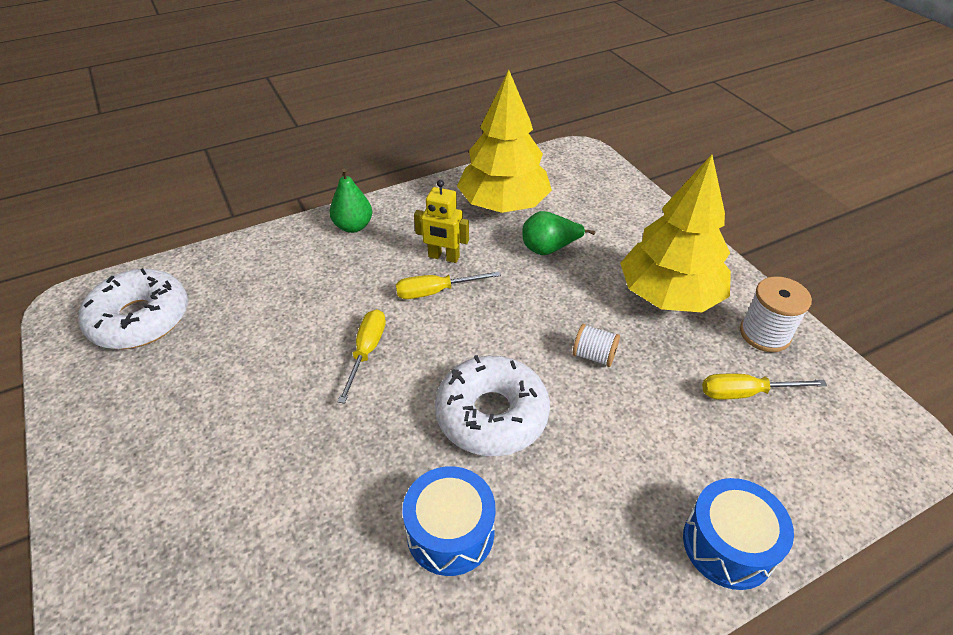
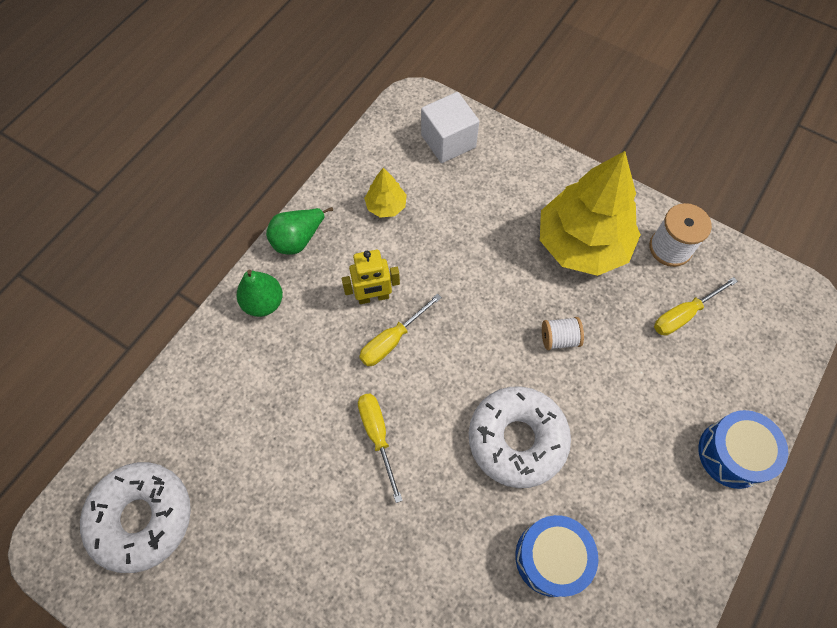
camera: 30 degrees left, 20 degrees up
yellow tree [457,70,552,213] -> yellow tree [364,168,407,218], size x0.44
green pear [522,211,595,255] -> green pear moved to [266,207,333,254]
none -> white cube [421,92,479,163]

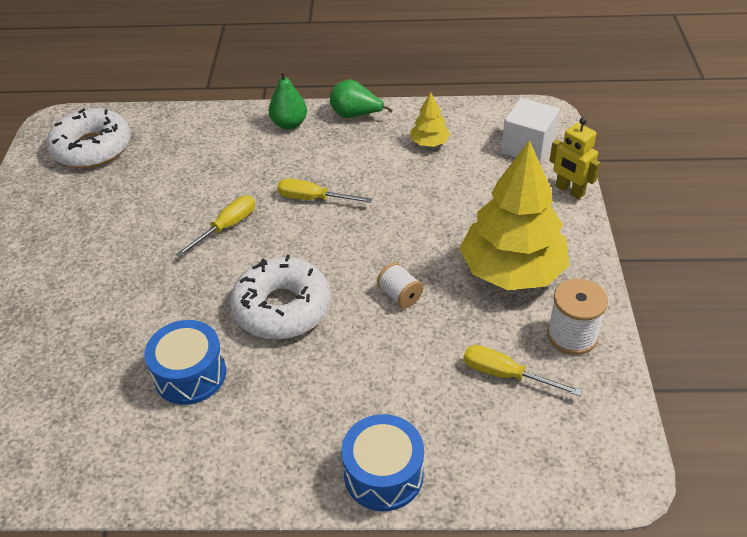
camera: 60 degrees right, 20 degrees down
yellow robot [342,250,400,304] -> yellow robot moved to [549,117,600,199]

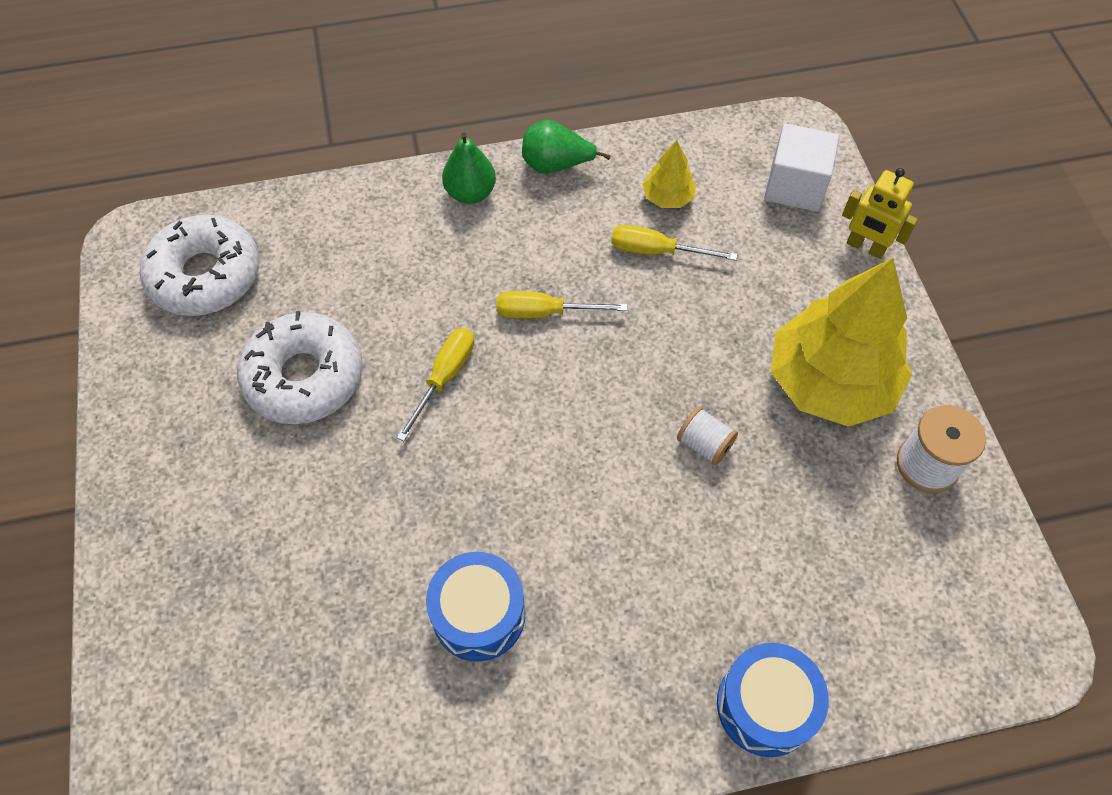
camera: 15 degrees left, 15 degrees up
white donut [230,255,331,339] -> white donut moved to [237,311,363,424]
yellow screwdriver [463,345,582,396] -> yellow screwdriver moved to [611,225,738,261]

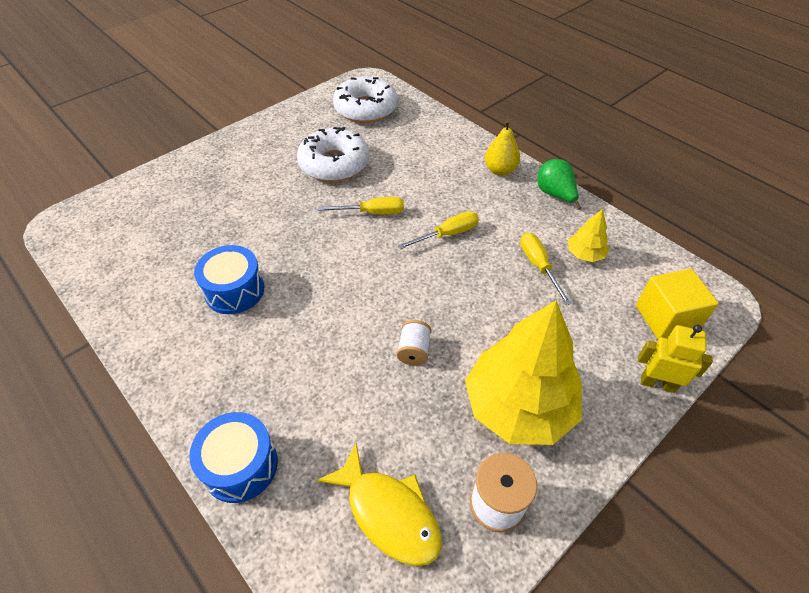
camera: 60 degrees right, 10 degrees down
green pear [442,132,496,204] -> yellow pear [485,121,520,176]
yellow screwdriver [496,291,627,319] -> yellow screwdriver turned 90 degrees clockwise [398,211,479,249]
white cube [764,124,839,212] -> yellow cube [636,269,719,339]
yellow robot [842,168,918,259] -> yellow robot turned 105 degrees clockwise [638,324,713,393]
none -> yellow fish [317,443,442,566]

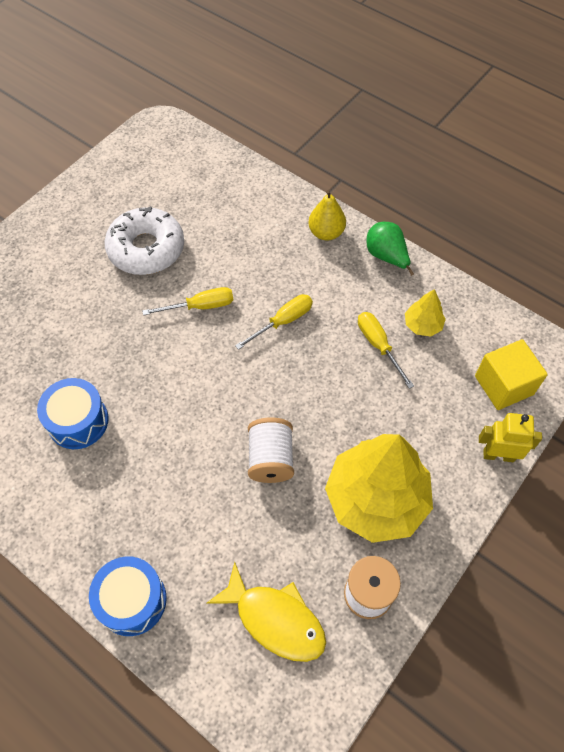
camera: 10 degrees left, 10 degrees up
white donut [333,76,398,123] -> none
white spool [397,320,432,366] -> white spool [248,417,294,483], size x1.53

